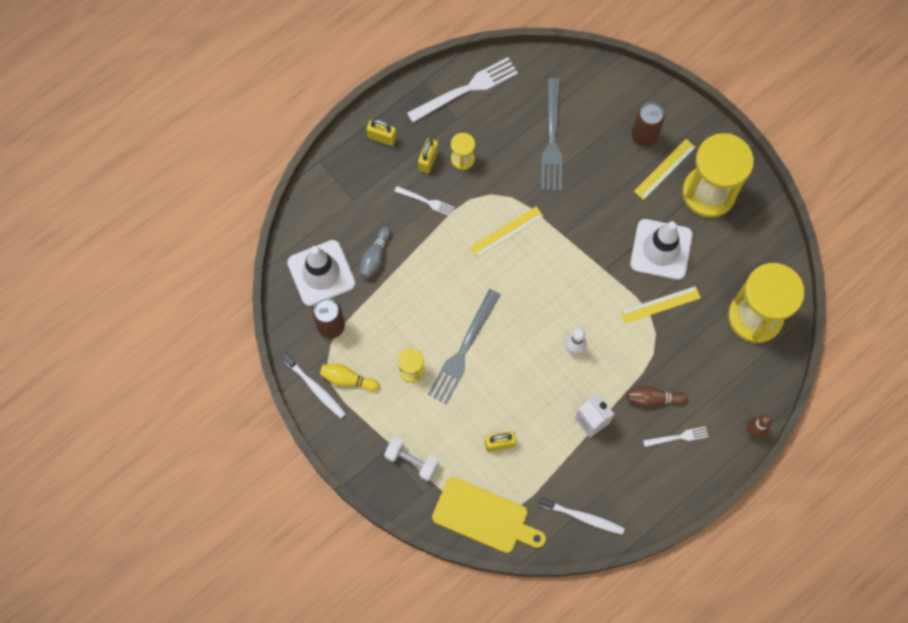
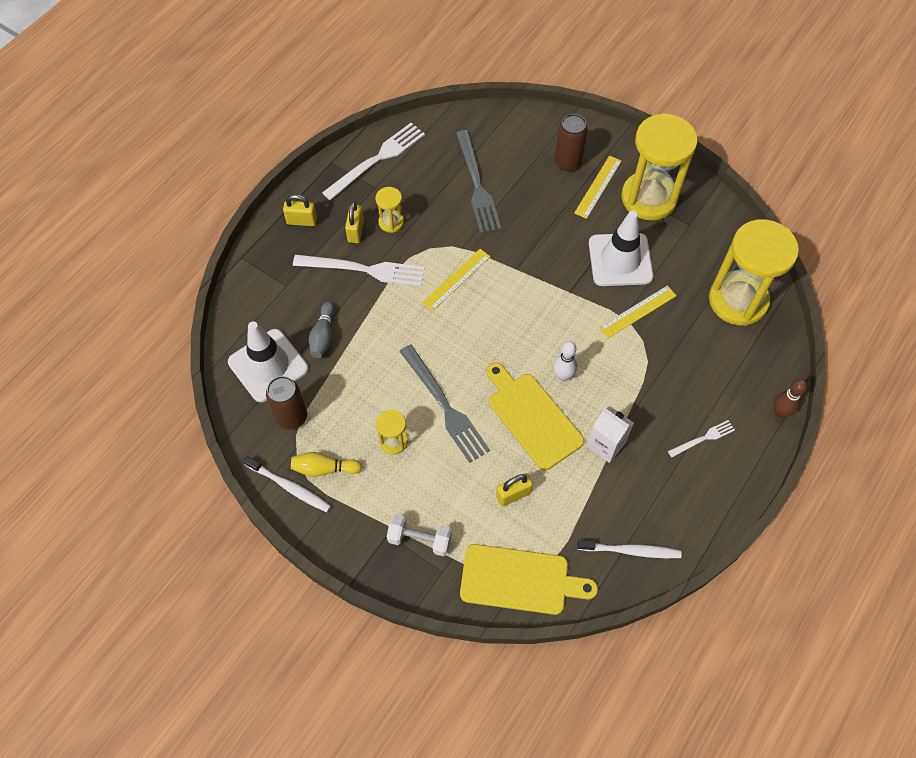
camera: 15 degrees left, 10 degrees down
white fork [394,186,454,216] -> white fork [293,255,425,287], size x1.96
grey fork [428,289,501,404] -> grey fork turned 45 degrees counterclockwise [399,345,490,463]
brown bowling pin [627,386,688,407] -> none
none -> yellow cutting board [486,363,584,470]

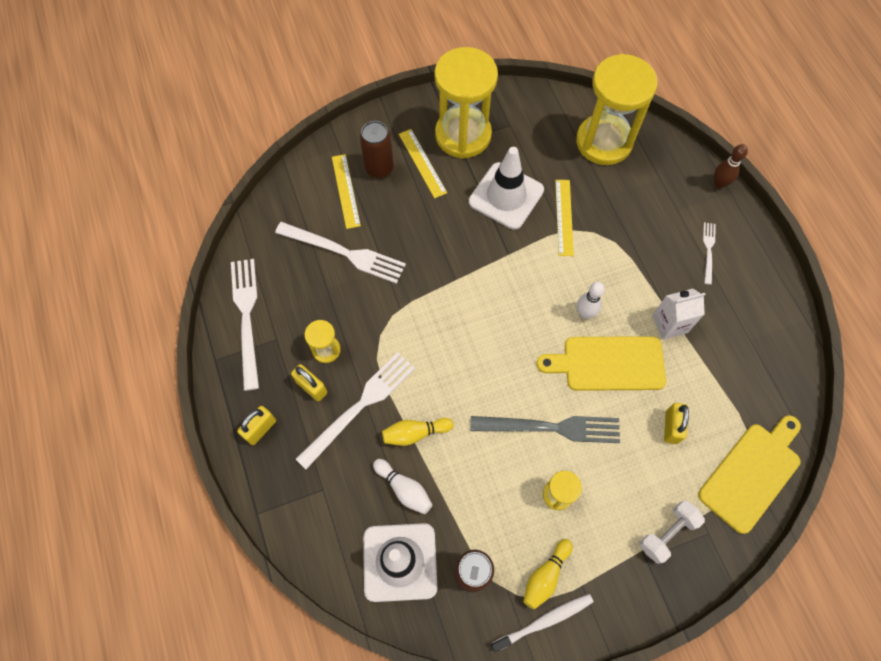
camera: 55 degrees left, 5 degrees up
grey bowling pin [309,301,334,358] -> white bowling pin [373,459,433,514]
yellow ruler [422,249,491,311] -> yellow ruler moved to [332,154,361,229]
grey fork [456,130,501,233] -> white fork [275,222,406,284]
white toothbrush [577,540,681,558] -> none
none -> yellow bowling pin [382,418,454,446]

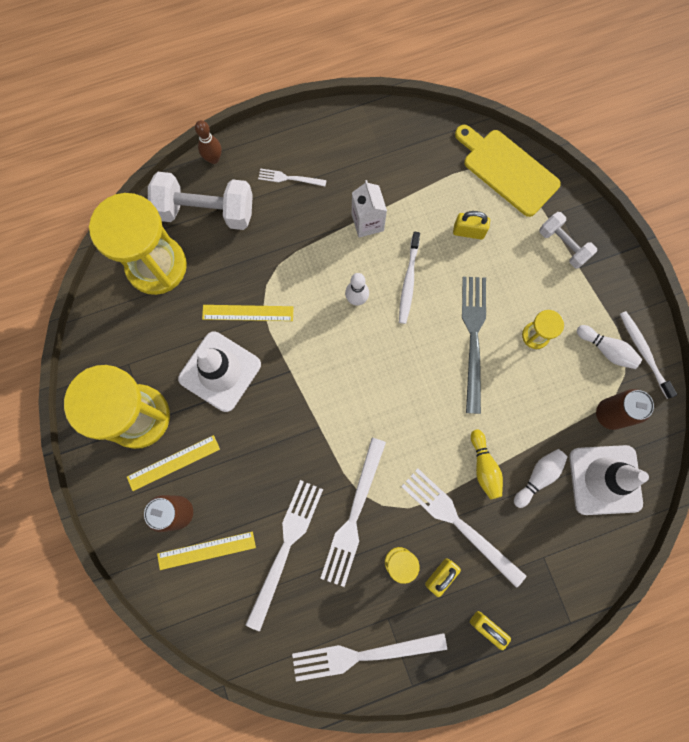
camera: 90 degrees left, 10 degrees up
yellow bowling pin [523,539,573,610] -> white bowling pin [577,325,643,369]
yellow cutting board [536,336,666,391] -> white toothbrush [399,232,420,324]
none -> white dumbbell [148,172,253,230]
none -> white fork [320,438,386,587]

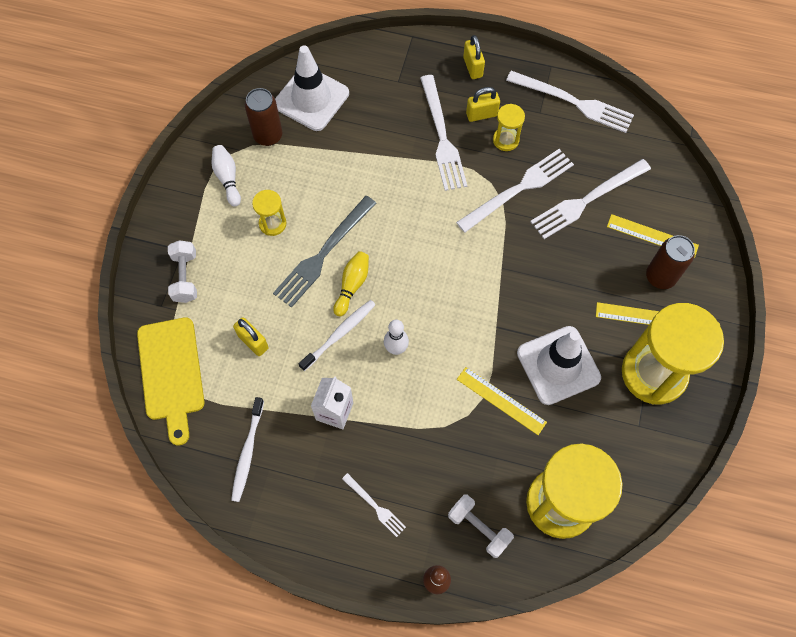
camera: 145 degrees left, 10 degrees down
white dumbbell [148,172,253,230] -> white dumbbell [448,494,514,558], size x0.58
yellow bowling pin [471,429,503,499] -> yellow bowling pin moved to [333,251,369,316]
white bowling pin [514,449,568,508] -> none
white toothbrush [620,311,678,399] -> white toothbrush moved to [231,397,264,502]

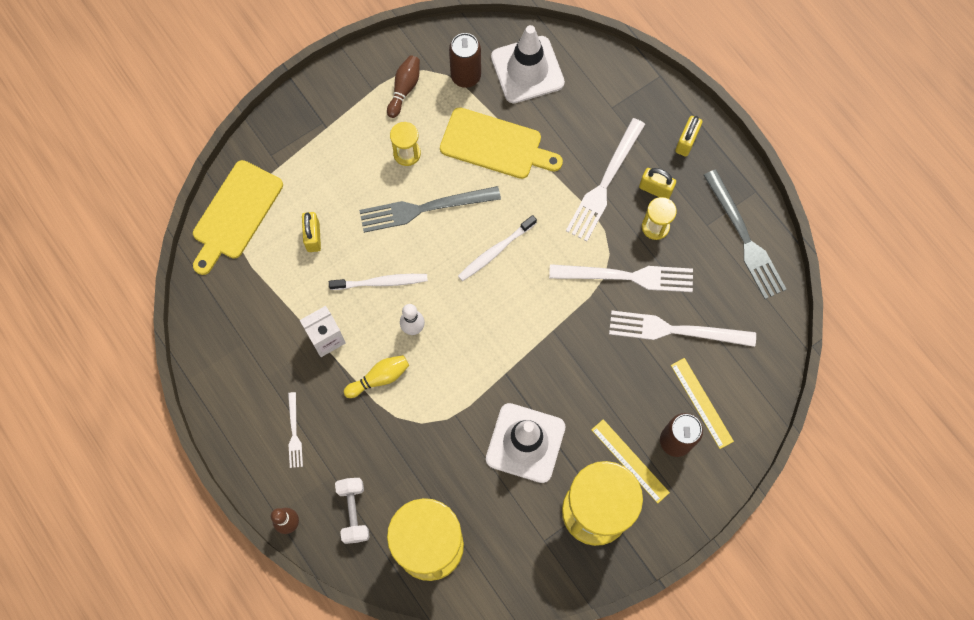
camera: 40 degrees right, 5 degrees up
white dumbbell [168,240,197,303] -> none
white bowling pin [212,145,241,207] -> brown bowling pin [387,55,420,118]
white toothbrush [231,397,264,502] -> white toothbrush moved to [458,215,537,281]
yellow bowling pin [333,251,369,316] -> yellow bowling pin moved to [344,355,409,398]
yellow ruler [457,367,547,435] -> none
white fork [506,71,634,133] -> grey fork [703,169,786,299]
none -> yellow cutting board [440,107,563,179]

